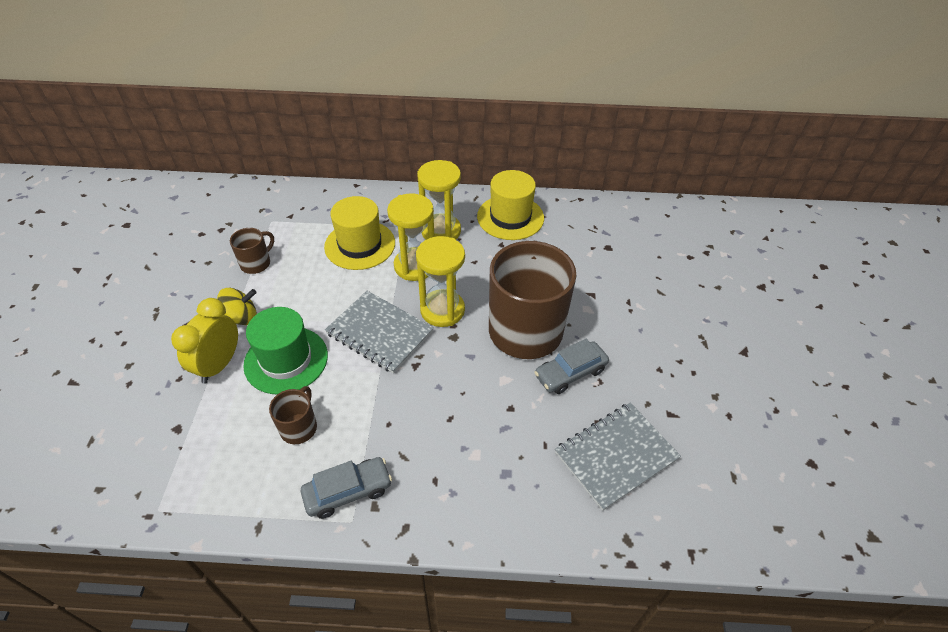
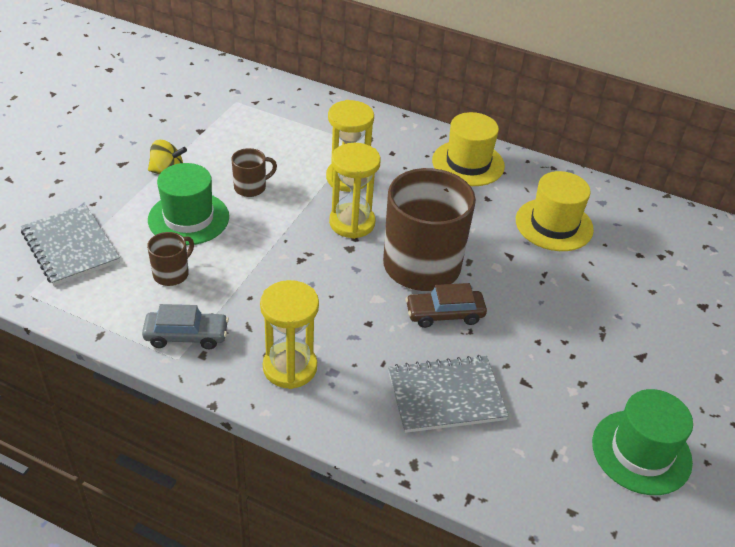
camera: 20 degrees right, 5 degrees down
yellow clock [171,298,238,384] -> none
brown mug [230,228,274,274] -> brown mug moved to [231,148,277,197]
yellow hat [324,196,395,270] -> yellow hat moved to [516,171,594,251]
grey notebook [325,291,434,374] -> grey notebook moved to [21,205,120,286]
yellow hourglass [417,160,461,240] -> yellow hourglass moved to [260,280,319,389]
grey car [534,339,609,394] -> brown car [405,283,487,328]
none -> green hat [592,389,693,495]

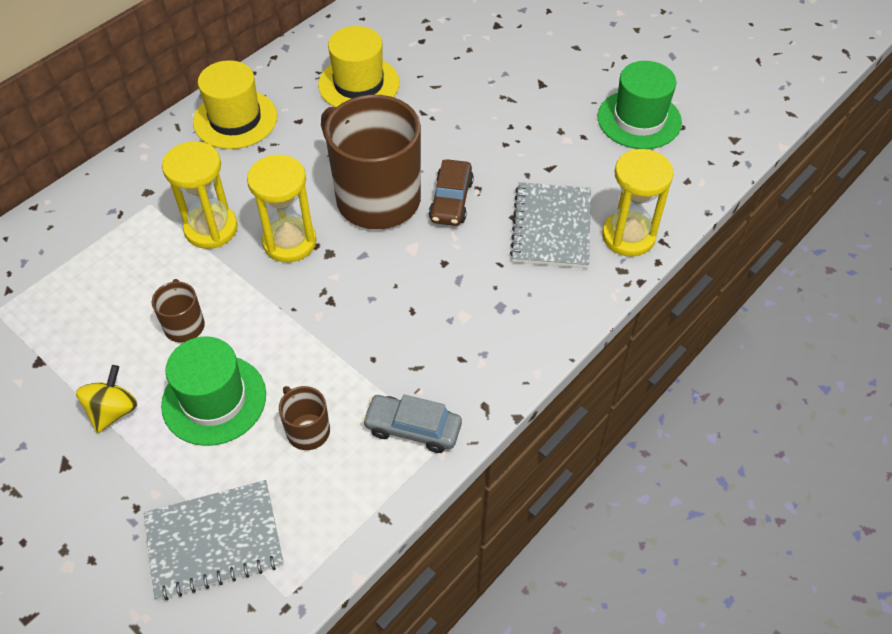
camera: 70 degrees left, 10 degrees up
grey car [142,304,229,349] -> grey car turned 90 degrees counterclockwise [362,394,462,453]
yellow hourglass [260,280,319,389] -> yellow hourglass moved to [602,149,674,257]

